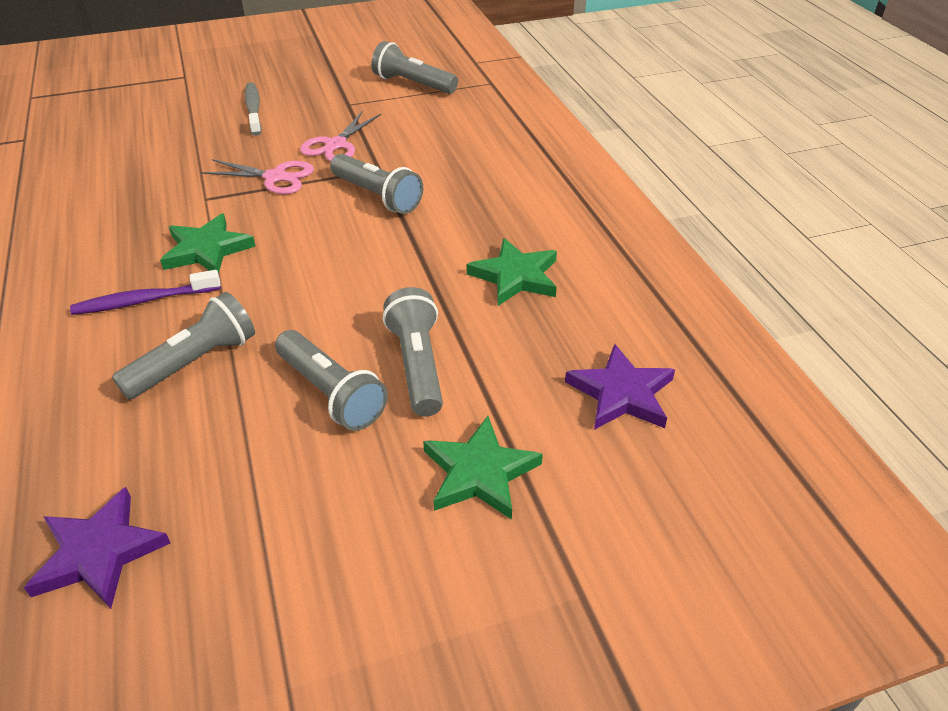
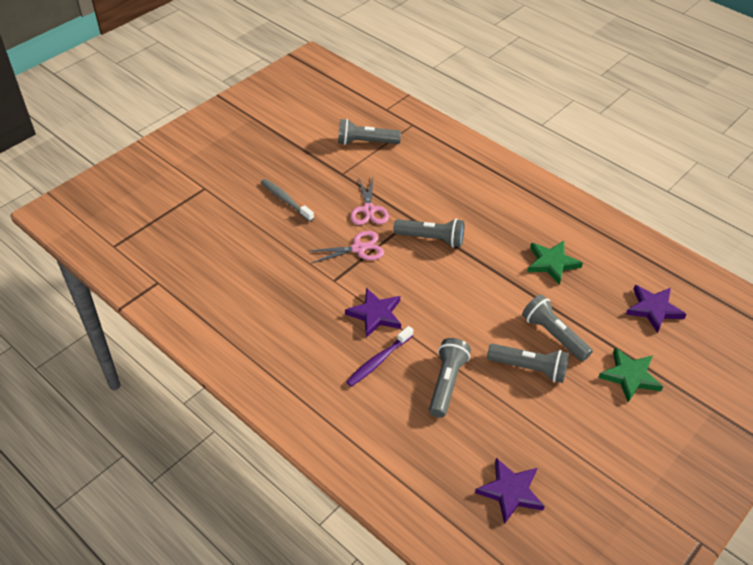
camera: 30 degrees left, 5 degrees up
green star [160,213,256,274] -> purple star [345,288,401,338]

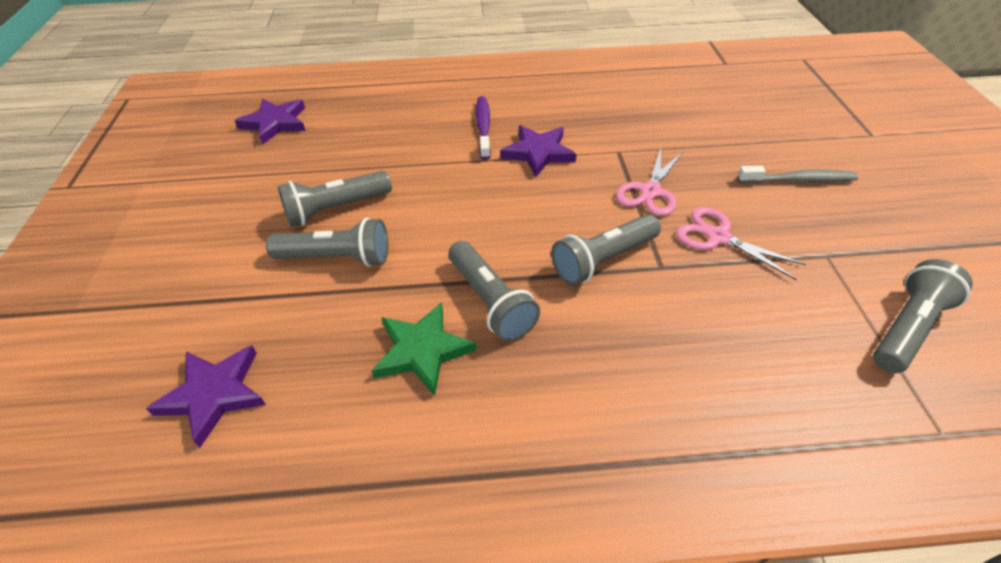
camera: 135 degrees right, 0 degrees up
grey flashlight [429,338,471,418] -> grey flashlight moved to [449,241,540,341]
green star [598,348,663,402] -> none

